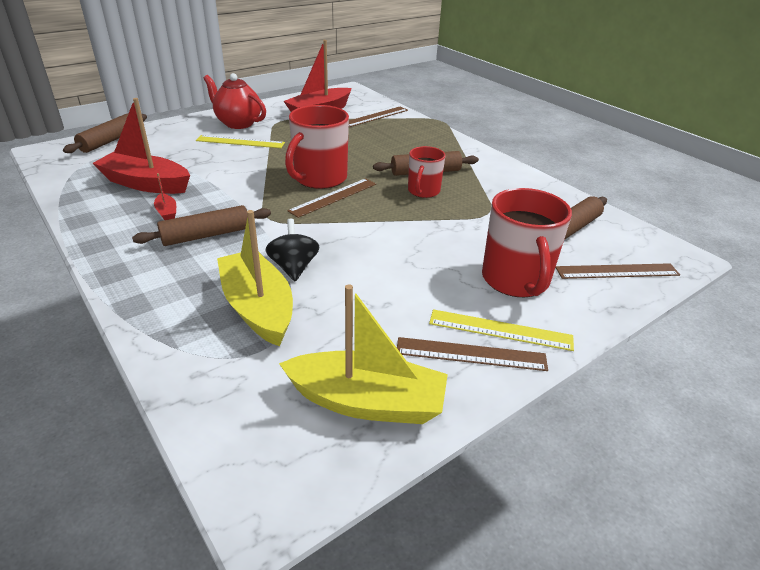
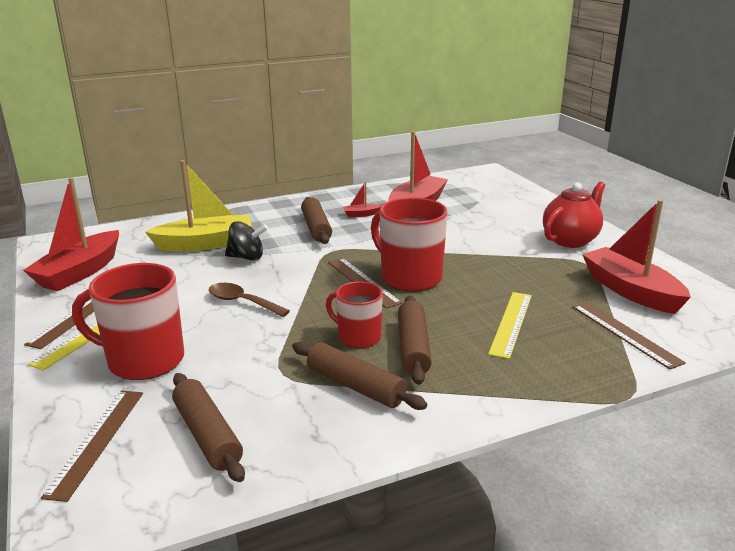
camera: 105 degrees right, 10 degrees down
brown rolling pin [63,113,147,153] -> brown rolling pin moved to [292,342,427,410]
yellow ruler [196,135,285,148] -> yellow ruler moved to [488,292,532,359]
yellow boat [279,284,448,424] -> red boat [23,177,119,291]
none -> brown spoon [209,283,290,317]

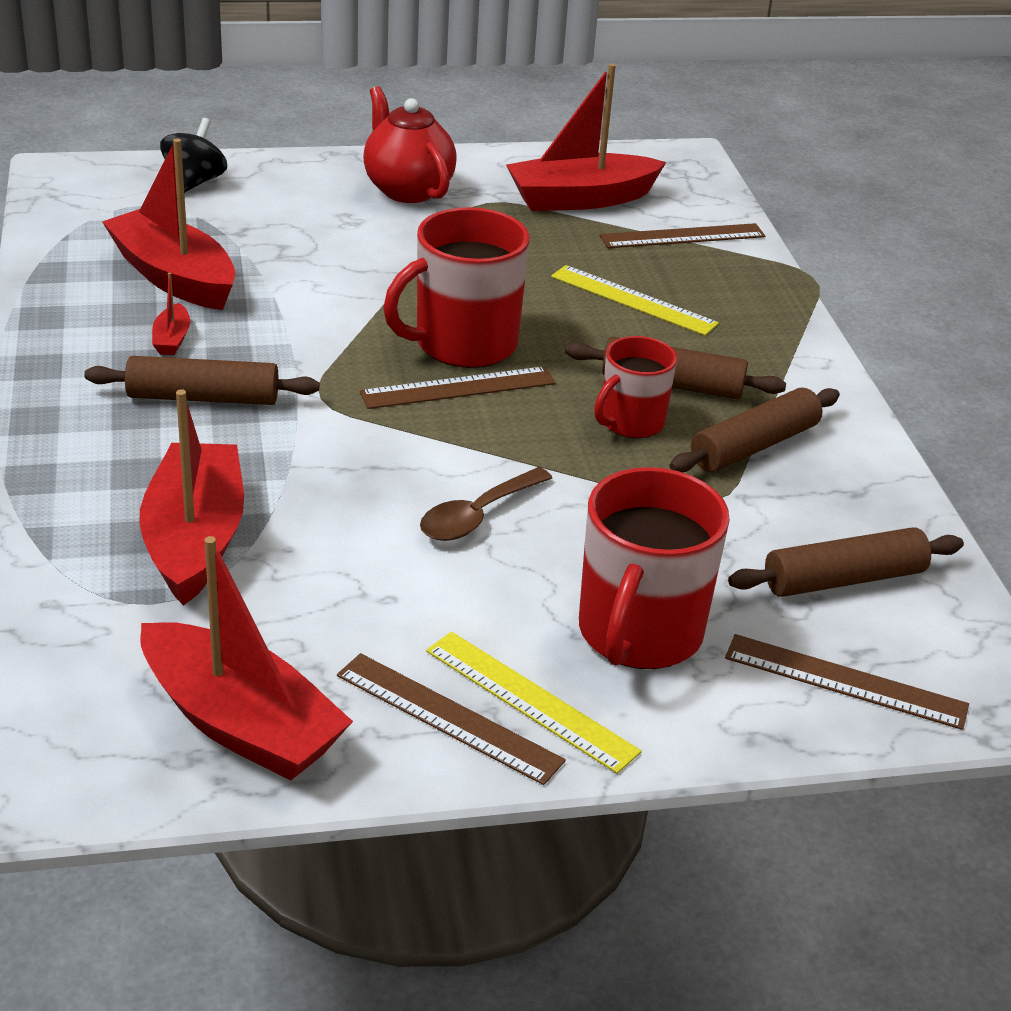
camera: 80 degrees left, 10 degrees up
yellow boat [145,160,252,251] -> red boat [139,389,244,606]
black spinning top [225,221,268,261] -> black spinning top moved to [160,118,227,193]

